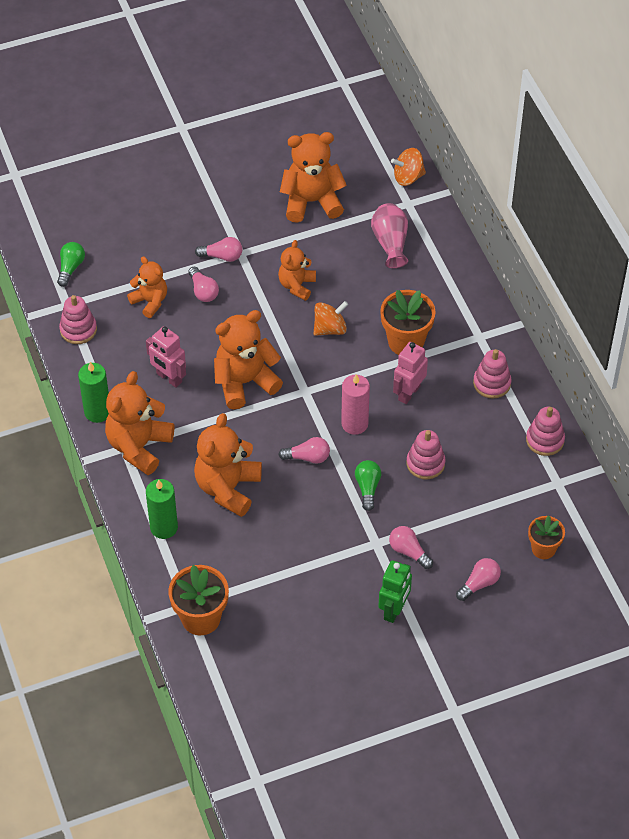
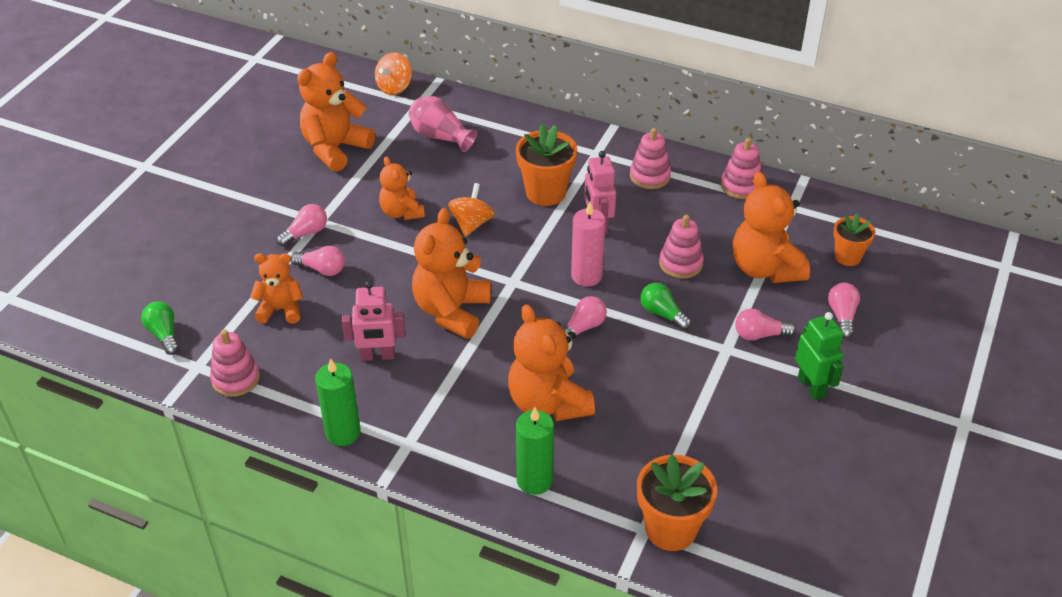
camera: 45 degrees left, 10 degrees down
orange teddy bear [105,371,174,475] -> orange teddy bear moved to [733,172,810,283]

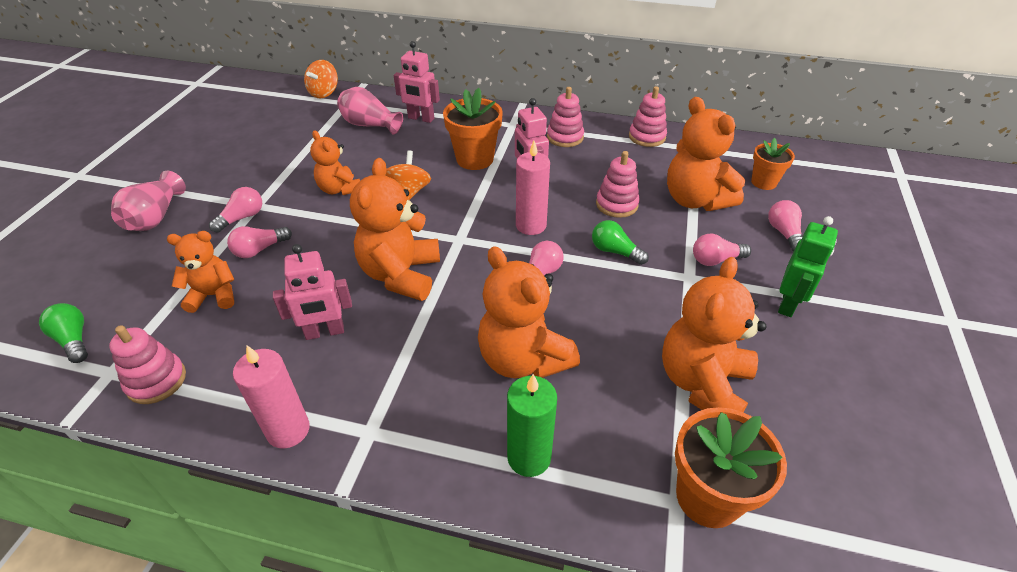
camera: 10 degrees left, 0 degrees up
pink light bulb [291,246,345,276] -> pink light bulb turned 135 degrees clockwise [227,226,292,258]
orange teddy bear [297,52,375,172] -> orange teddy bear moved to [662,257,766,412]
green candle [315,358,361,446] -> pink candle [233,345,310,449]
green robot [795,312,844,400] -> green robot turned 60 degrees clockwise [778,216,838,317]
none -> pink vase [111,171,186,231]
none -> pink robot [394,41,440,123]

